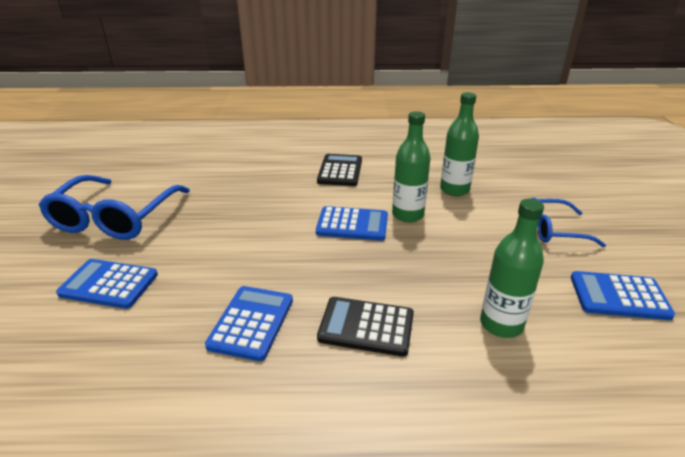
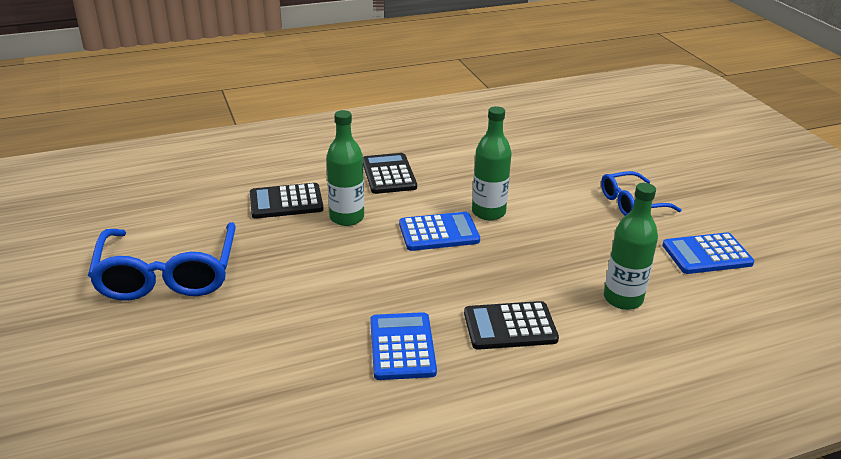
camera: 20 degrees left, 0 degrees up
blue calculator [56,259,158,309] -> none
green bottle [440,92,479,196] -> green bottle moved to [326,110,364,226]
none -> black calculator [250,183,324,219]

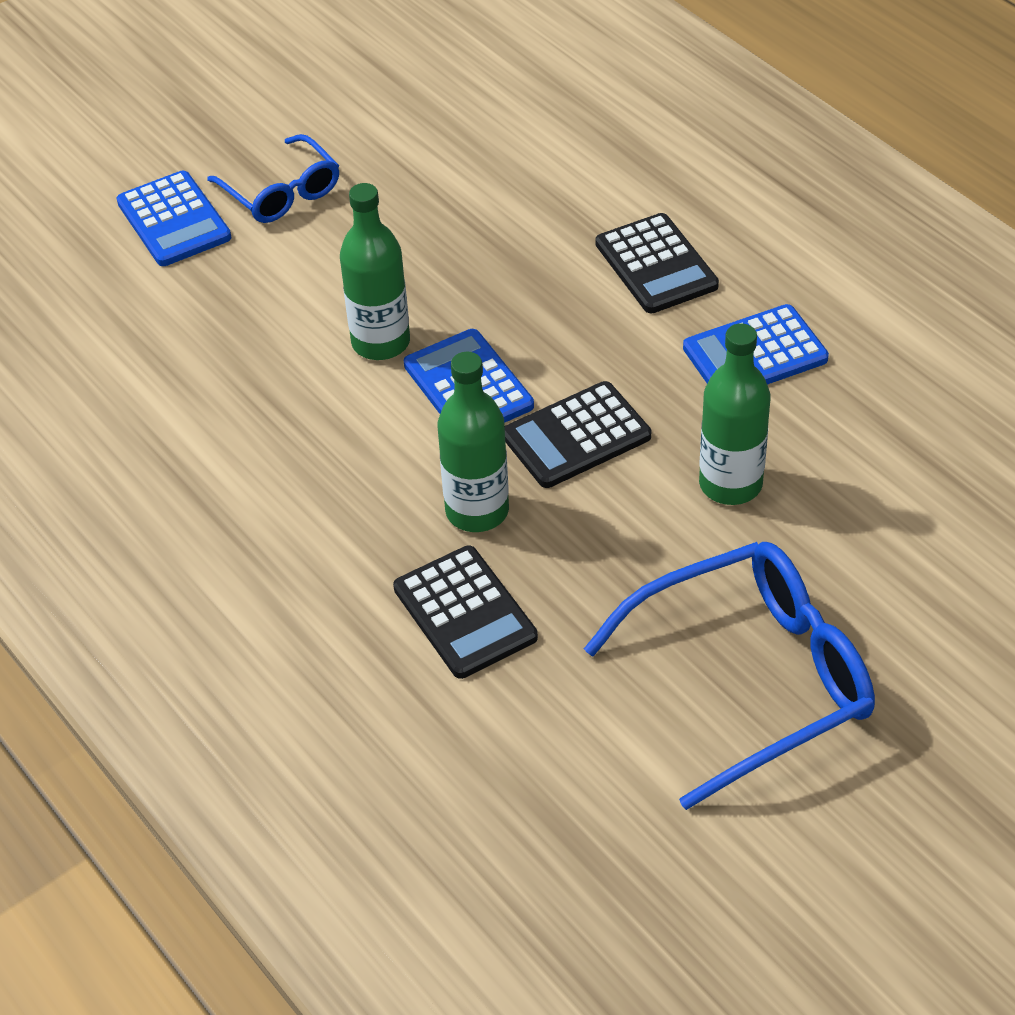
camera: 105 degrees left, 15 degrees up
black calculator [363,153,417,194] -> black calculator moved to [505,381,651,488]
green bottle [604,183,658,310] -> green bottle moved to [699,323,771,505]
blue calculator [662,233,755,274] -> blue calculator moved to [117,171,231,266]

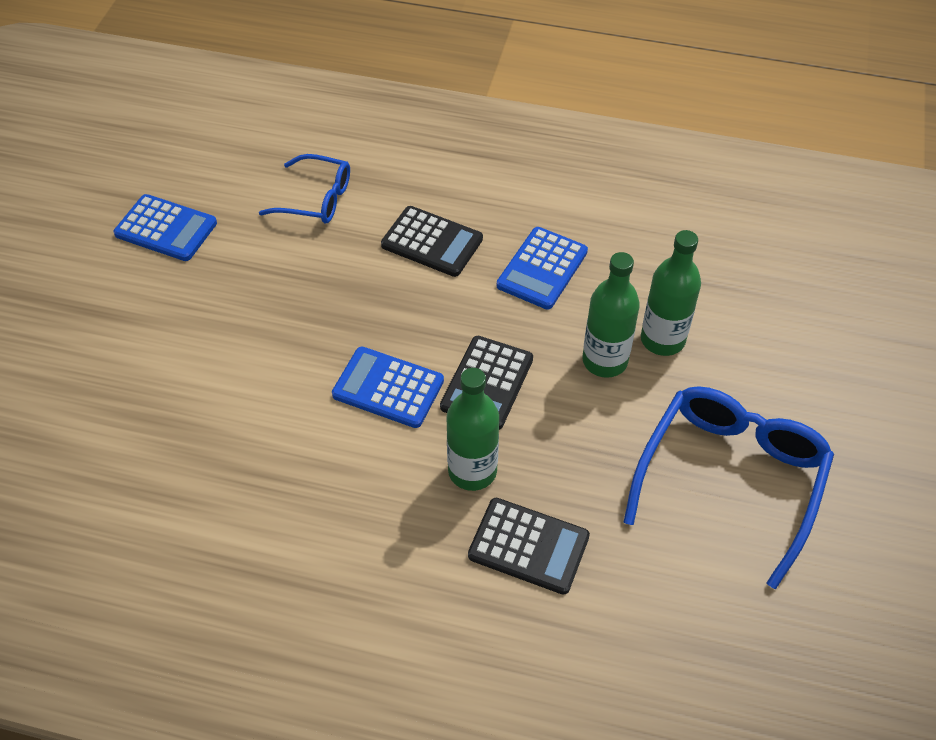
camera: 40 degrees left, 5 degrees up
blue calculator [117,171,231,266] -> blue calculator moved to [114,194,217,261]
blue glasses [207,134,339,223] -> blue glasses moved to [259,154,350,224]
green bottle [340,183,410,360] -> green bottle moved to [641,230,701,356]

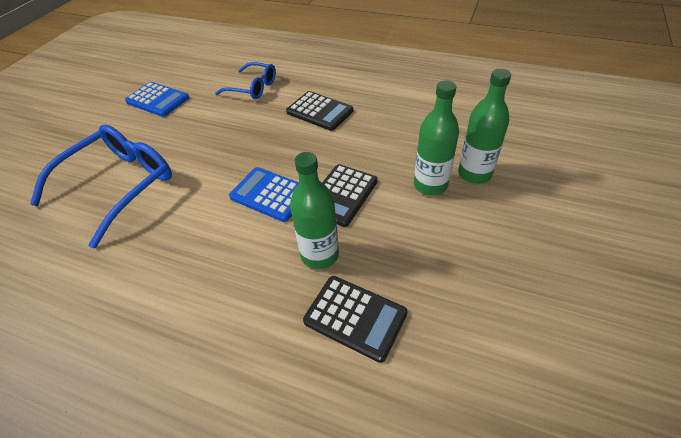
camera: 10 degrees right, 5 degrees down
blue calculator [497,227,588,309] -> none
blue glasses [623,386,834,589] -> blue glasses moved to [30,125,172,248]

